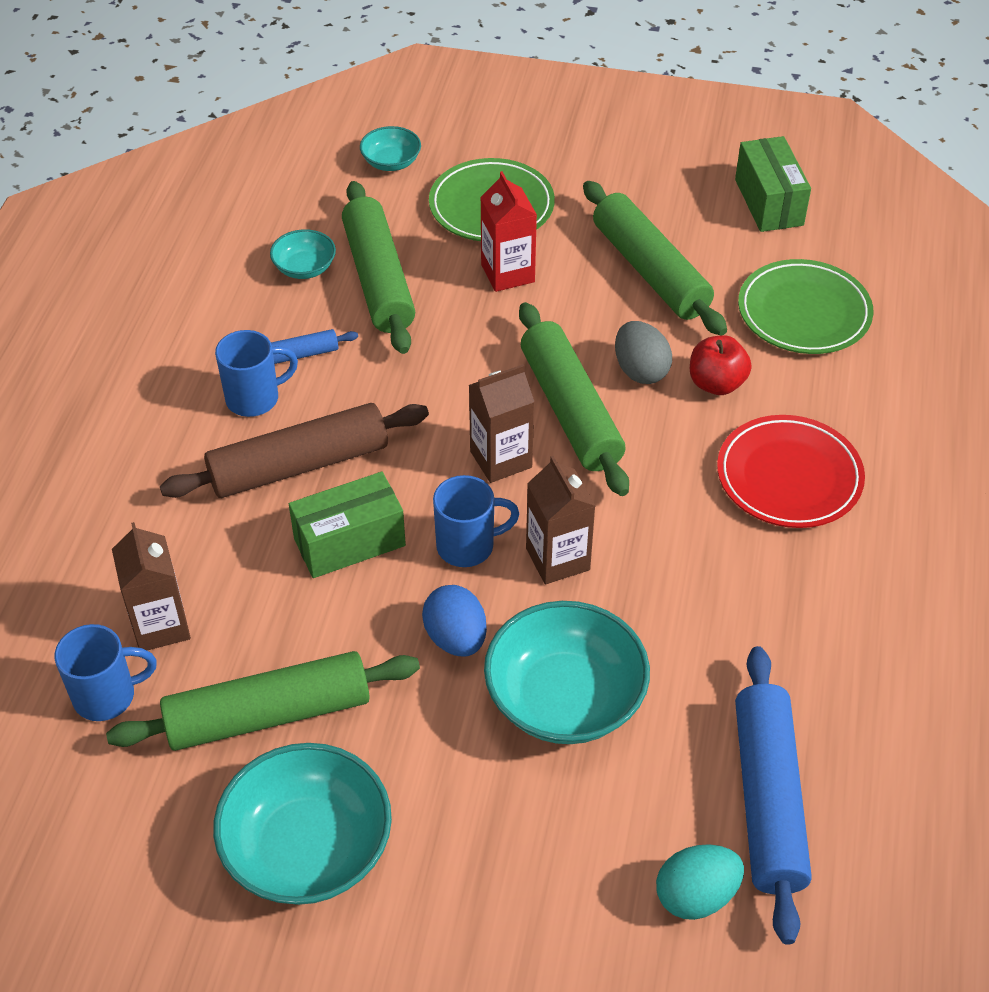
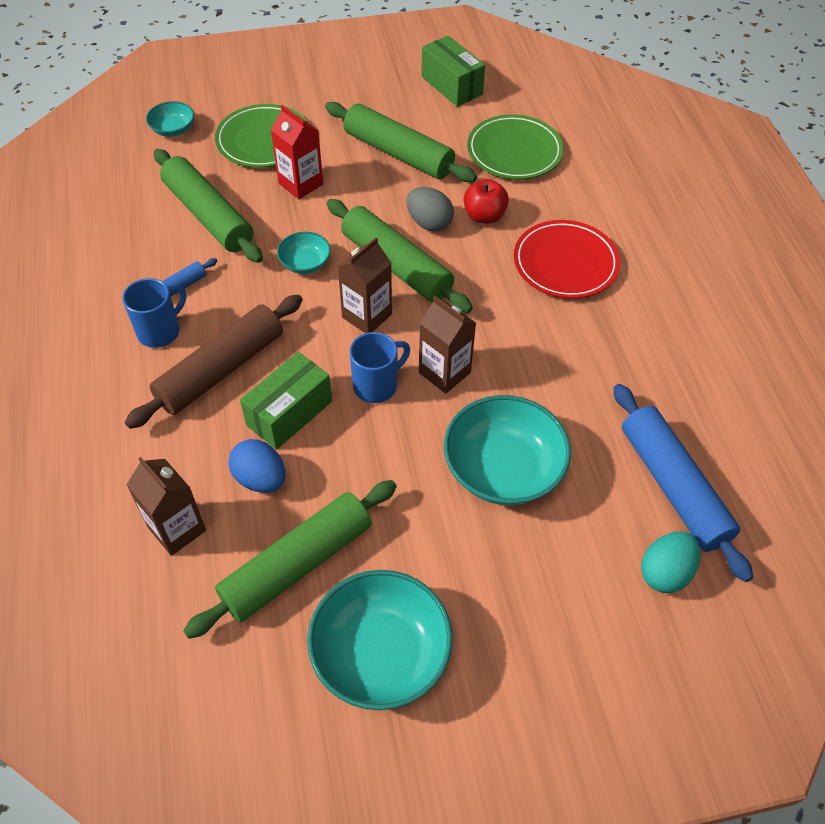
camera: 25 degrees left, 5 degrees up
blue mug [55,624,157,721] -> none
turquoise bowl [270,229,336,279] -> turquoise bowl moved to [277,232,331,274]
blue egg [422,585,487,656] -> blue egg moved to [229,439,285,493]

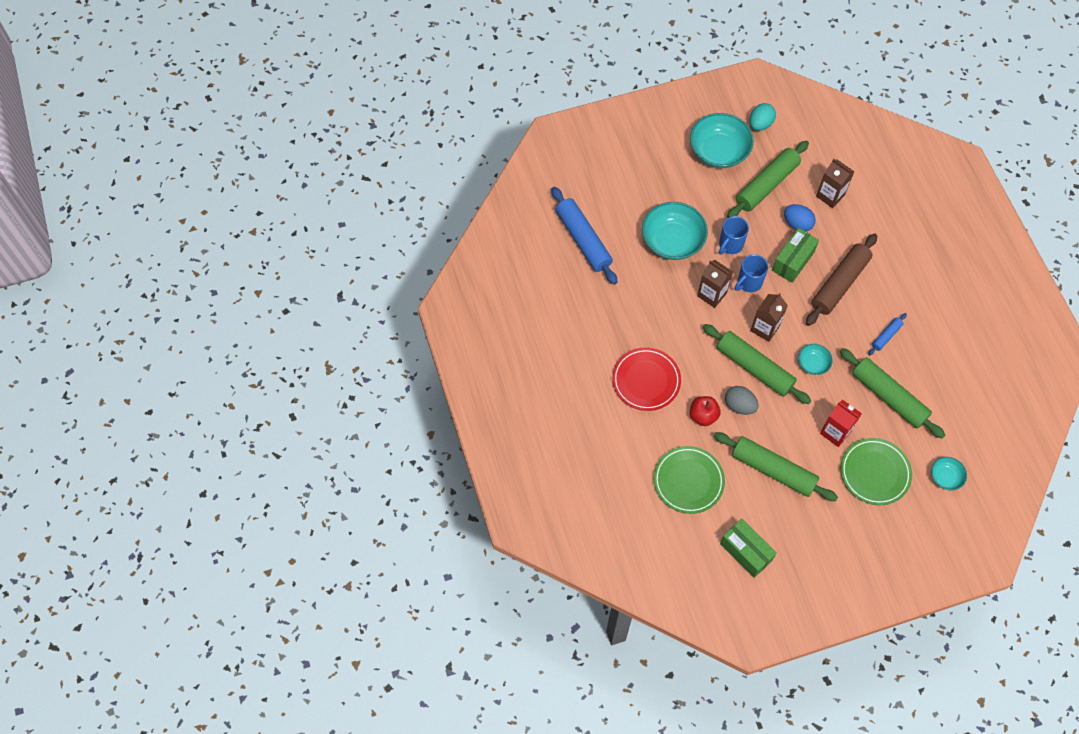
camera: 175 degrees right, 10 degrees up
blue mug [122,278,186,348] -> blue mug moved to [719,216,749,254]
turquoise egg [641,531,701,593] -> turquoise egg moved to [750,103,776,131]

